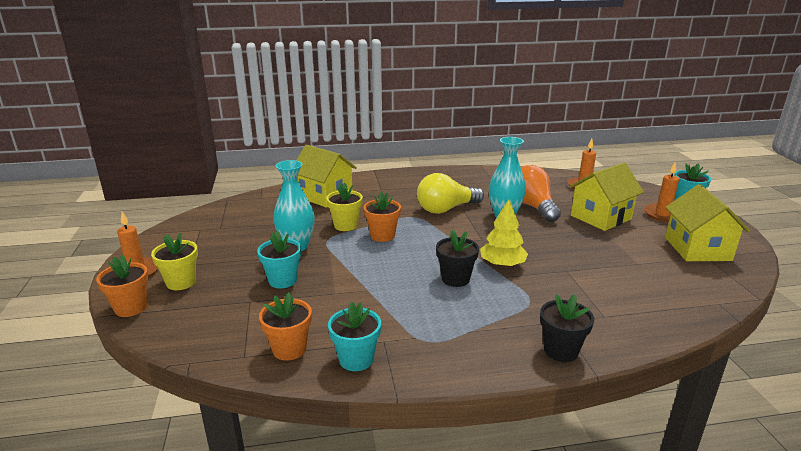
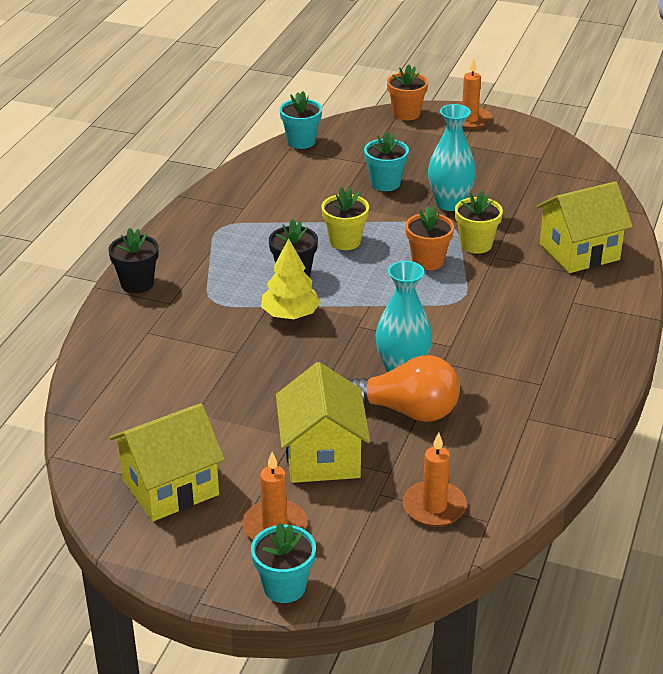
camera: 120 degrees right, 10 degrees up
yellow flower pot [151,233,198,290] -> yellow flower pot moved to [322,187,369,250]
orange flower pot [259,292,312,361] -> none
turquoise flower pot [328,301,381,371] -> turquoise flower pot moved to [280,91,322,149]
yellow light bulb [417,173,484,214] -> none
yellow house [665,184,750,261] -> yellow house turned 60 degrees counterclockwise [110,403,225,521]

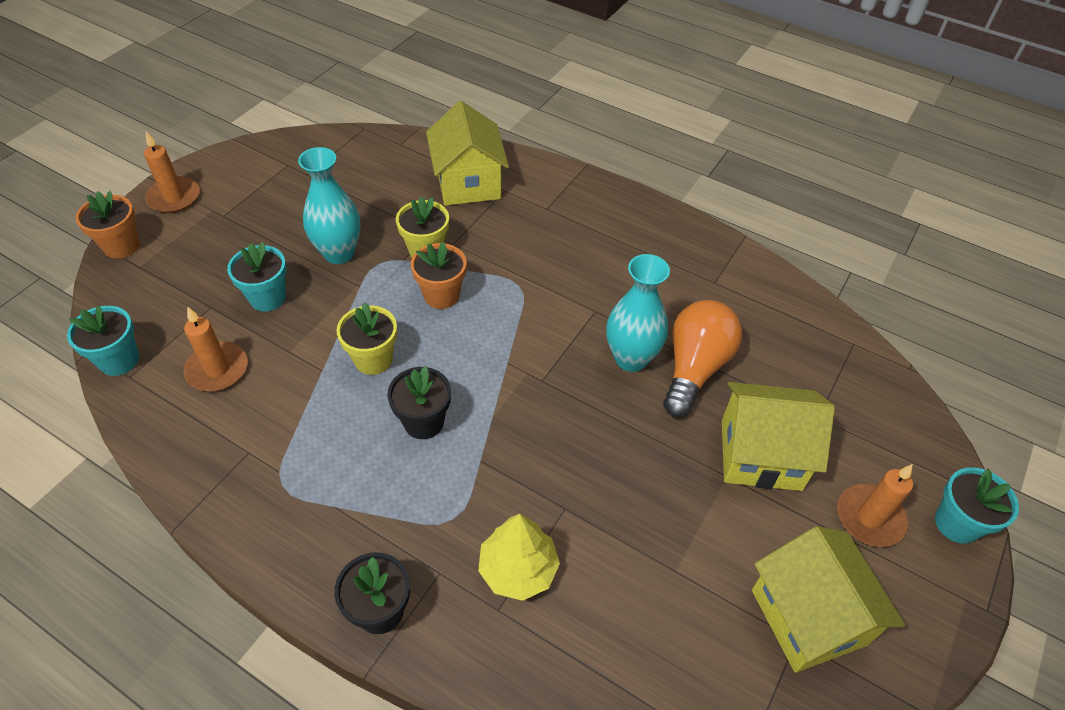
camera: 80 degrees left, 15 degrees up
yellow tree [261,239,321,319] -> yellow tree moved to [478,514,560,601]
orange candle [403,432,467,527] -> orange candle moved to [183,306,248,391]

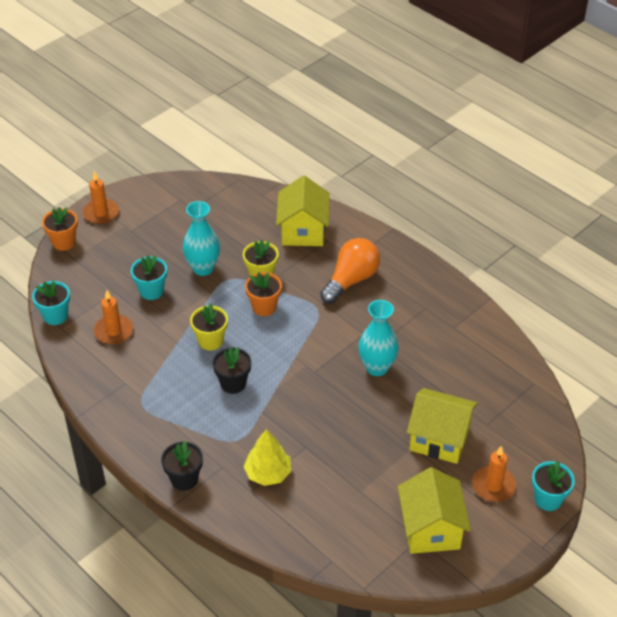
camera: 15 degrees right, 5 degrees down
orange light bulb [663,300,742,418] -> orange light bulb moved to [320,238,380,304]

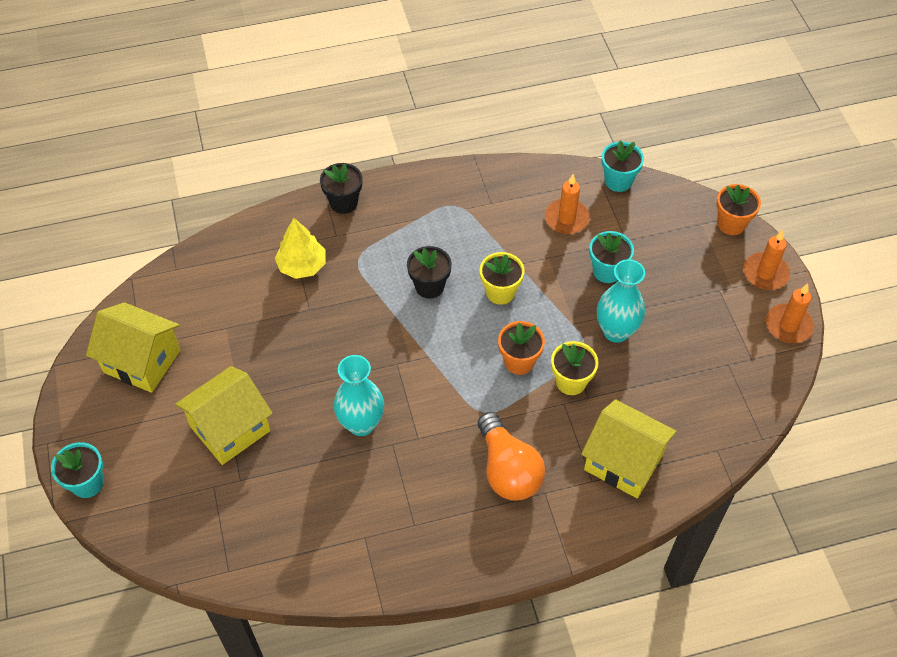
camera: 120 degrees right, 10 degrees up
orange candle [472,446,516,502] -> orange candle moved to [766,284,814,343]

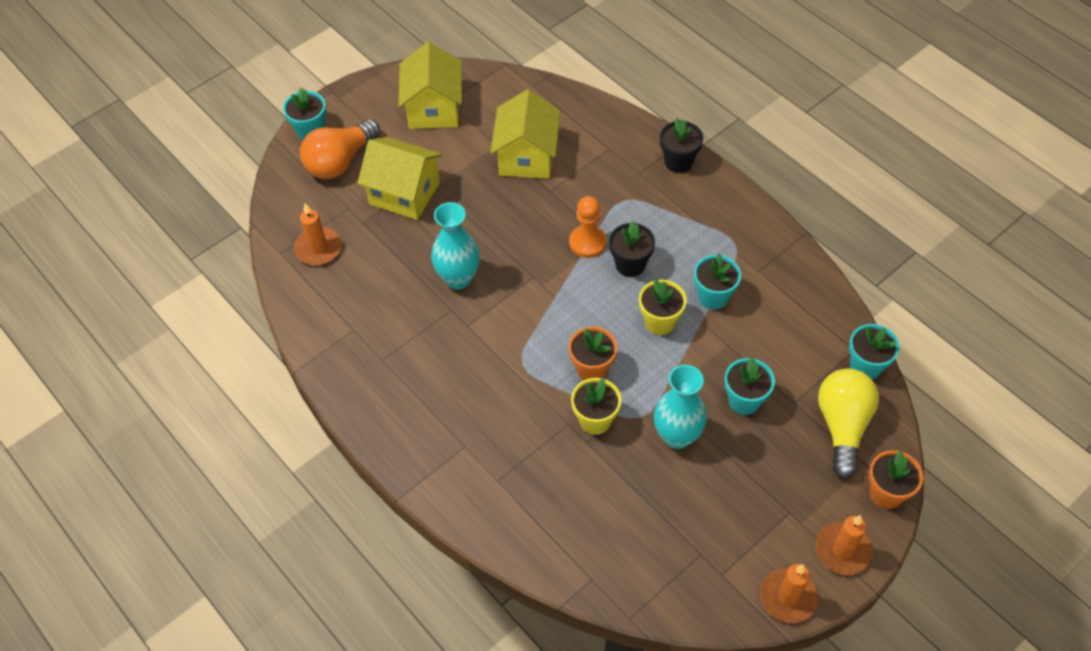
camera: 65 degrees right, 0 degrees up
yellow tree [275,218,326,279] -> none
orange light bulb [477,412,545,501] -> orange light bulb moved to [300,119,380,179]
orange candle [545,174,590,234] -> orange candle moved to [294,203,342,265]
yellow house [581,399,677,498] -> yellow house moved to [490,90,561,179]
none -> orange pawn [569,196,607,258]
none -> turquoise flower pot [694,254,741,310]
none -> yellow light bulb [818,368,879,479]

